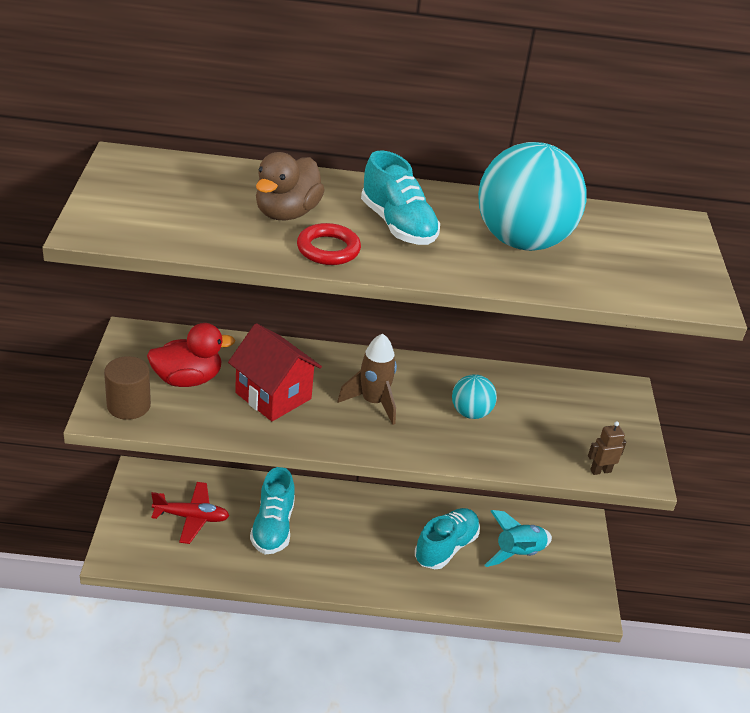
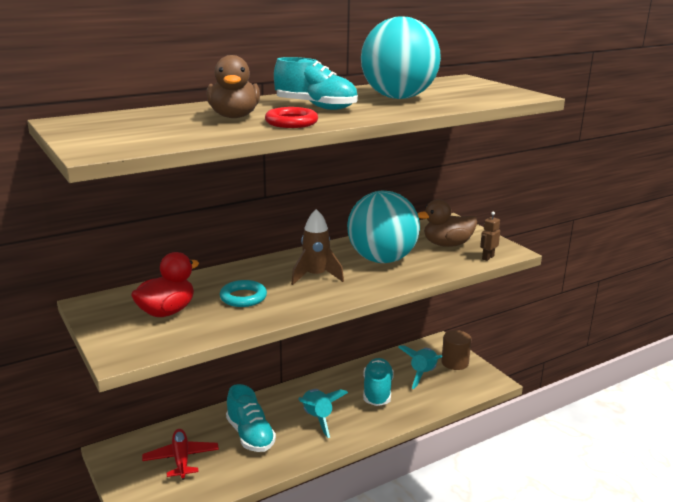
camera: 30 degrees left, 15 degrees down
brown cylinder [104,356,151,420] -> brown cylinder moved to [441,330,471,370]
red plane [151,482,229,544] -> red plane turned 75 degrees counterclockwise [142,429,219,480]
red house [228,323,322,421] -> turquoise ring [220,280,267,307]
turquoise ball [452,374,497,419] -> turquoise ball [347,191,420,263], size x2.08
none -> turquoise rocket [298,389,348,438]
none -> brown duck [418,199,477,247]

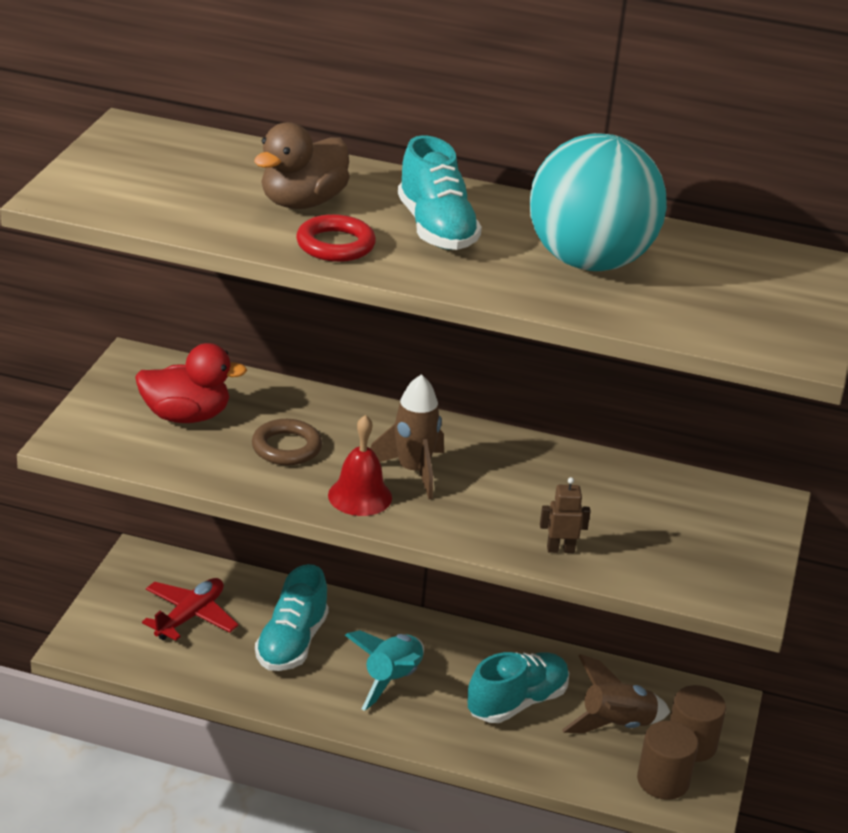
camera: 45 degrees right, 10 degrees up
turquoise ring [220,280,267,307] -> brown ring [252,419,322,465]
turquoise ball [347,191,420,263] -> none
turquoise rocket [398,345,443,389] -> brown rocket [562,654,670,733]
brown duck [418,199,477,247] -> none
brown robot [480,212,500,261] -> brown robot moved to [540,477,591,553]
none -> red bell [328,415,392,516]
none -> brown cylinder [637,721,698,800]

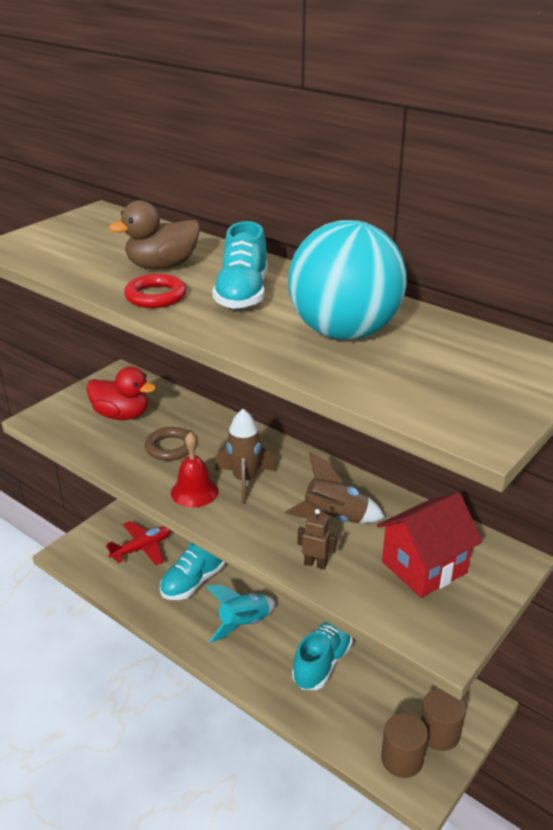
camera: 25 degrees right, 0 degrees up
turquoise shoe [467,652,569,723] -> turquoise shoe turned 45 degrees counterclockwise [292,621,353,690]
brown rocket [562,654,670,733] -> brown rocket moved to [285,452,385,523]
none -> red house [377,492,482,598]

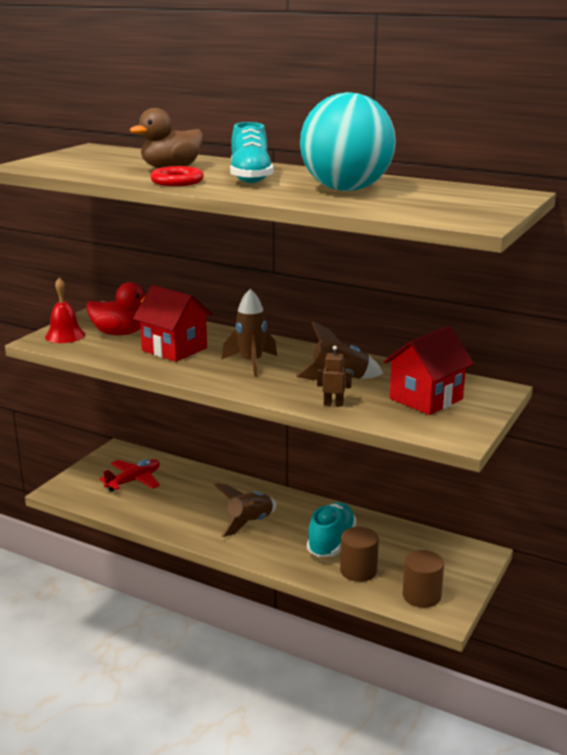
camera: 10 degrees left, 10 degrees down
brown ring [145,427,190,461] -> red house [133,285,212,362]
turquoise shoe [160,542,225,600] -> none
red bell [171,432,218,508] -> red bell moved to [45,278,85,343]
turquoise rocket [206,585,276,643] -> brown rocket [214,483,276,537]
brown cylinder [421,688,466,751] -> brown cylinder moved to [340,527,379,582]

